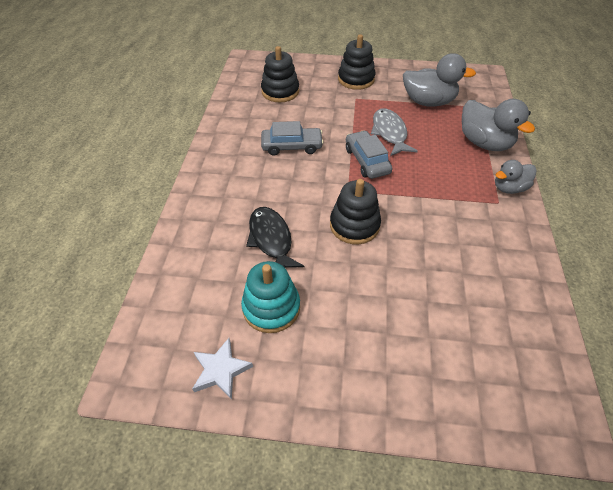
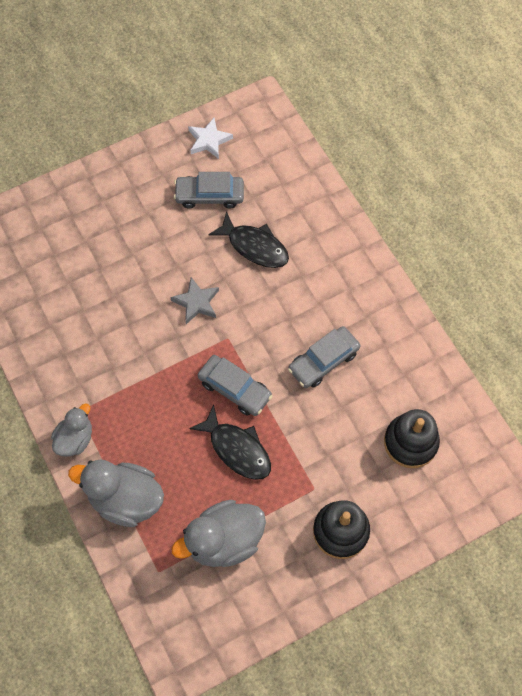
camera: 145 degrees right, 15 degrees up
turquoise stacking toy [241,261,300,333] -> grey car [174,172,244,209]
black stacking toy [330,179,381,244] -> grey star [170,277,219,324]
grey fish [371,108,418,156] -> black fish [189,404,271,480]

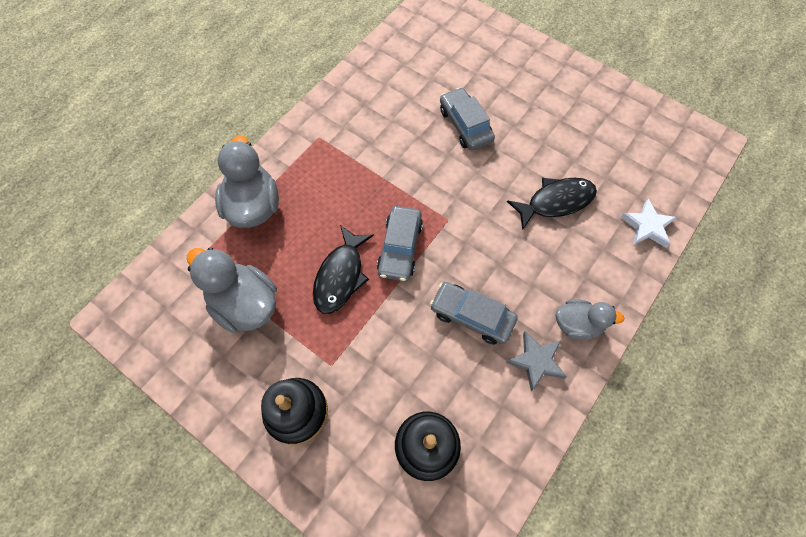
camera: 65 degrees right, 0 degrees up
grey duck [51,403,92,456] -> grey duck moved to [556,299,625,340]
grey star [170,277,219,324] -> grey star moved to [506,331,567,391]
grey car [174,172,244,209] -> grey car moved to [440,87,495,150]
white star [188,118,233,159] -> white star moved to [621,199,677,248]
black fish [208,211,289,268] -> black fish turned 120 degrees counterclockwise [507,178,597,230]

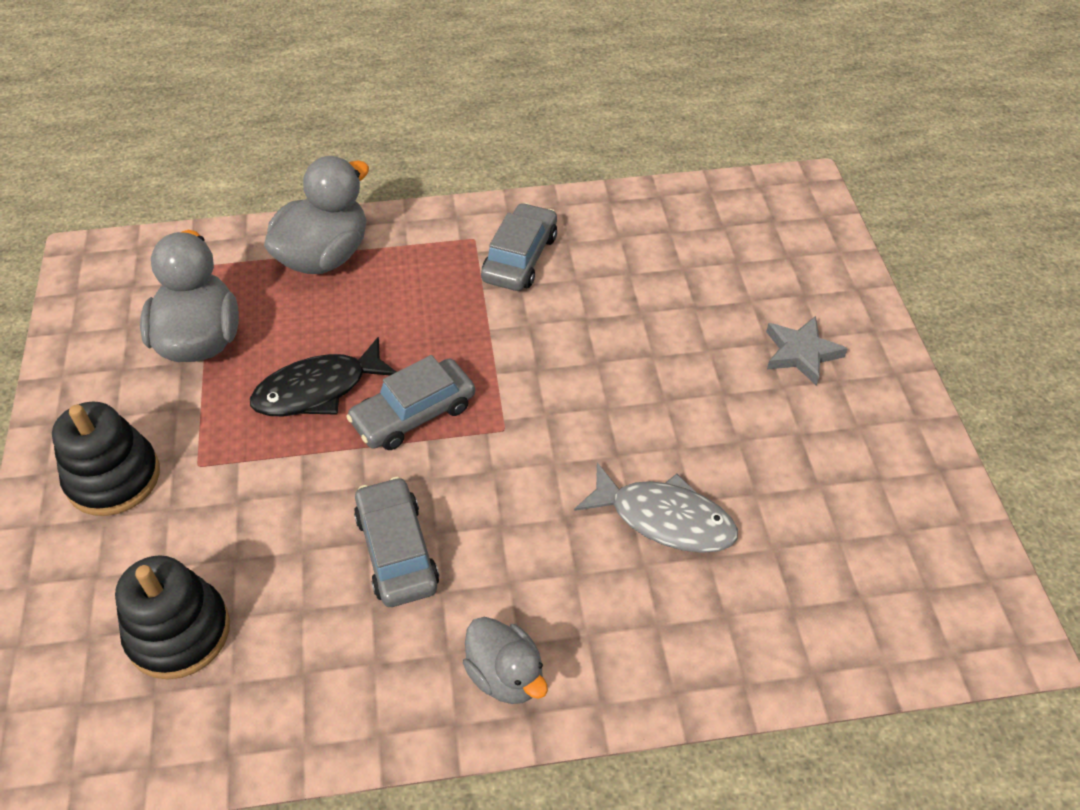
camera: 45 degrees right, 15 degrees down
grey car [440,87,495,150] -> grey car moved to [481,203,557,291]
grey star [506,331,567,391] -> grey star moved to [766,316,848,386]
black fish [507,178,597,230] -> grey fish [574,463,738,553]
white star [621,199,677,248] -> none

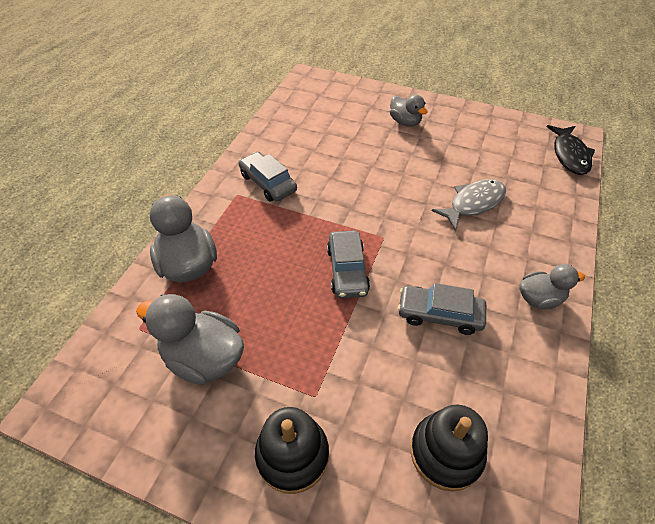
camera: 60 degrees left, 0 degrees up
black fish [250,337,396,416] -> black fish moved to [546,125,595,175]
grey star [766,316,848,386] -> grey duck [390,94,428,127]

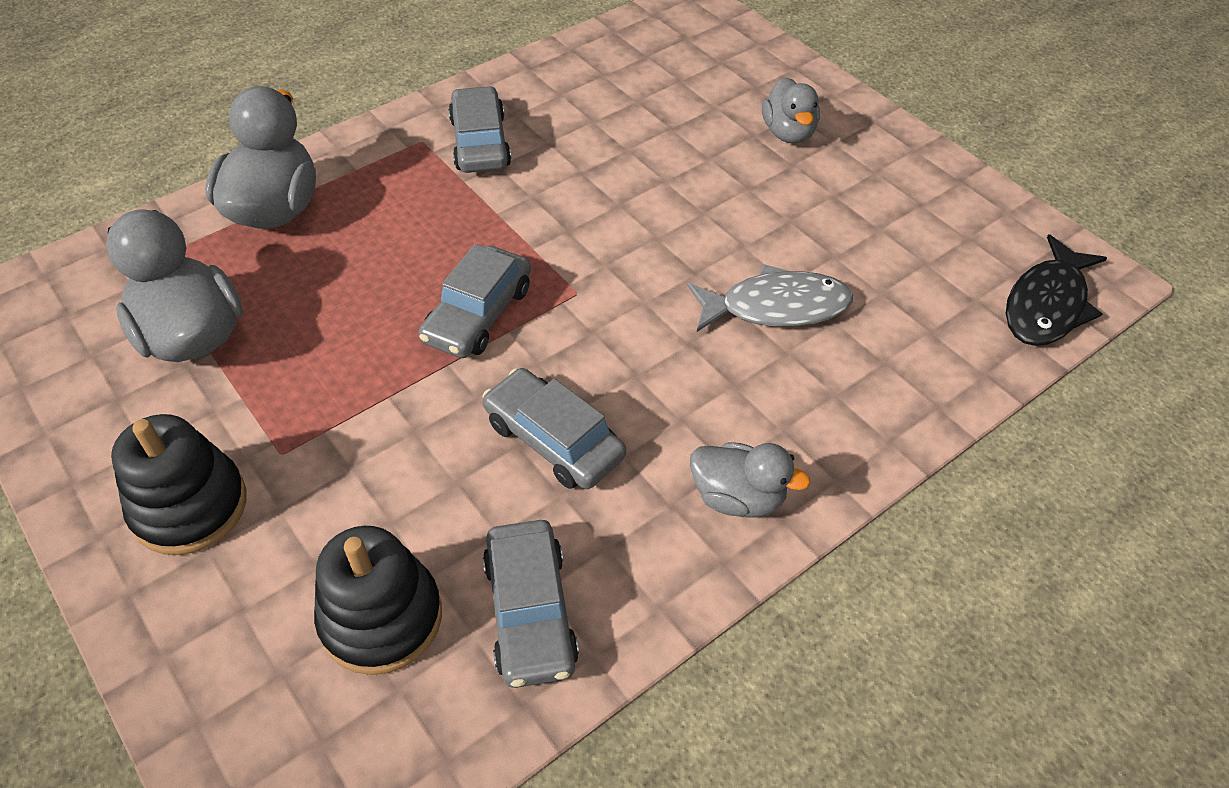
camera: 30 degrees right, 0 degrees up
none -> grey car [483,520,579,688]

